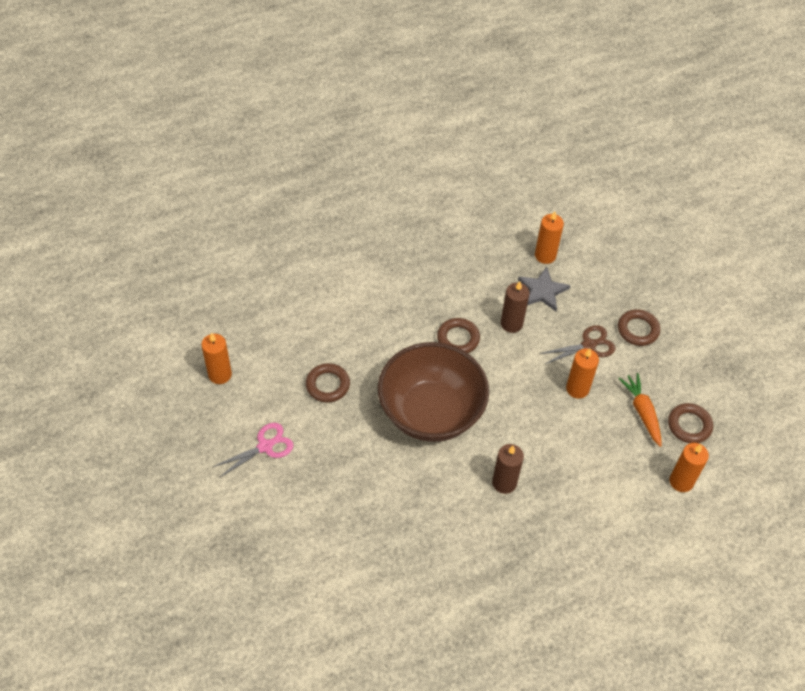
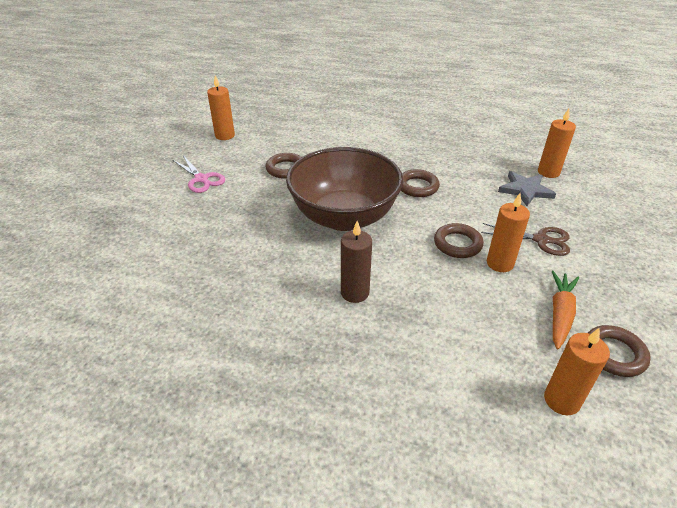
camera: 40 degrees right, 15 degrees down
pink scissors [213,423,294,478] -> pink scissors turned 45 degrees clockwise [173,156,225,193]
brown candle [501,281,530,333] -> none
brown ring [618,309,660,346] -> brown ring moved to [434,223,484,258]

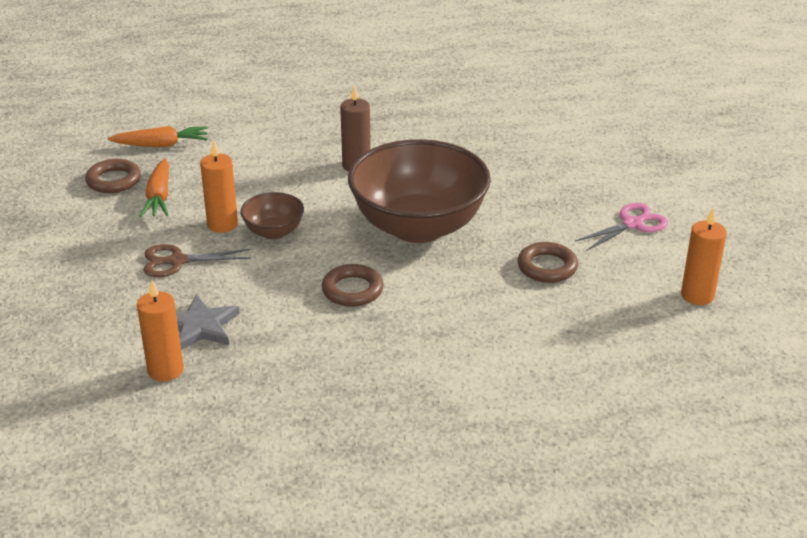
camera: 155 degrees right, 5 degrees down
pink scissors [173,156,225,193] -> pink scissors turned 120 degrees clockwise [575,203,668,251]
brown ring [434,223,484,258] -> brown bowl [240,192,304,239]
orange candle [544,327,610,415] -> orange carrot [108,126,208,147]

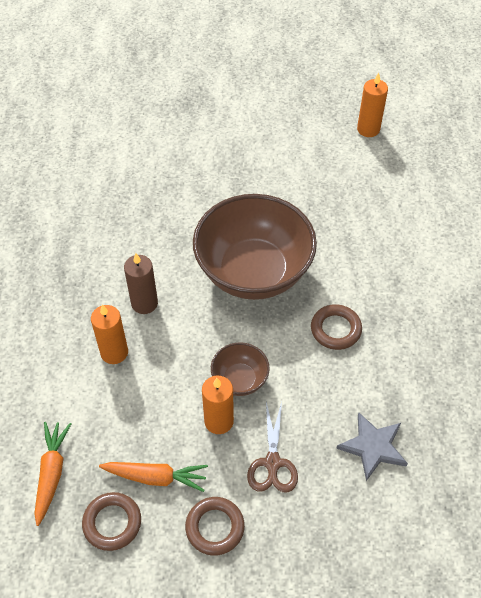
camera: 80 degrees left, 20 degrees up
orange candle [137,280,184,381] -> orange candle moved to [91,305,128,364]
brown ring [517,242,578,283] -> brown ring moved to [185,497,245,556]
pink scissors [575,203,668,251] -> none

